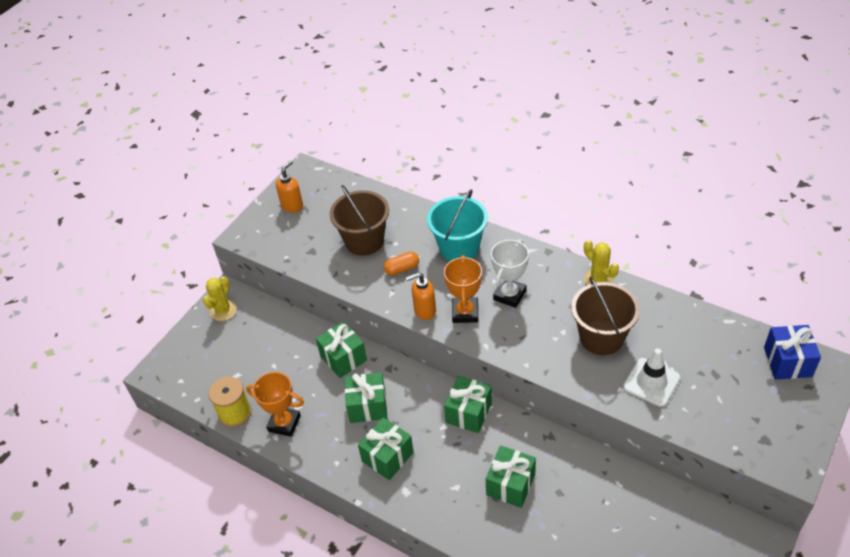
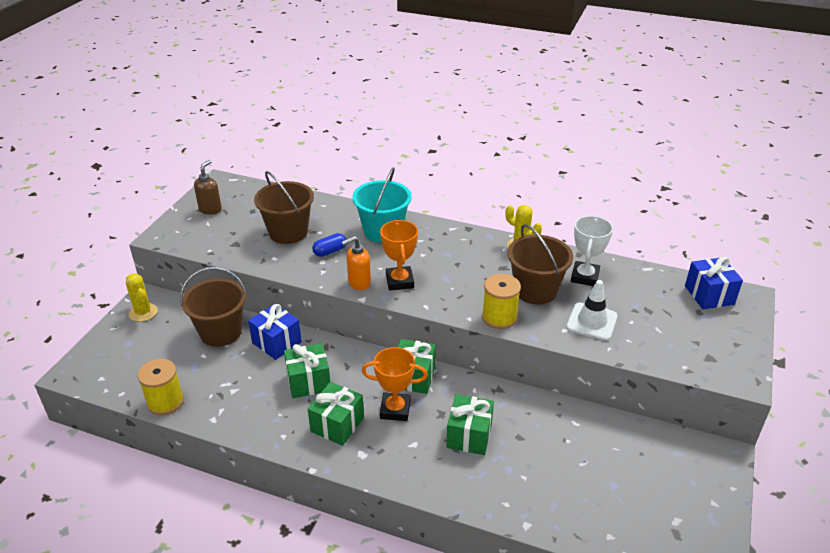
camera: 15 degrees left, 10 degrees down
yellow cactus [203,276,237,321] -> yellow cactus turned 45 degrees counterclockwise [126,273,158,322]
orange trophy [246,372,304,437] -> orange trophy moved to [362,347,428,421]
orange soap dispenser [276,160,303,213] -> brown soap dispenser [194,160,222,215]
green gift [316,321,367,378] -> blue gift [248,304,302,360]
orange capsule [384,252,419,275] -> blue capsule [312,233,346,257]
white trophy [491,239,529,308] -> white trophy moved to [571,216,613,286]
none -> brown bucket [180,267,247,347]
none -> yellow spool [482,274,521,329]

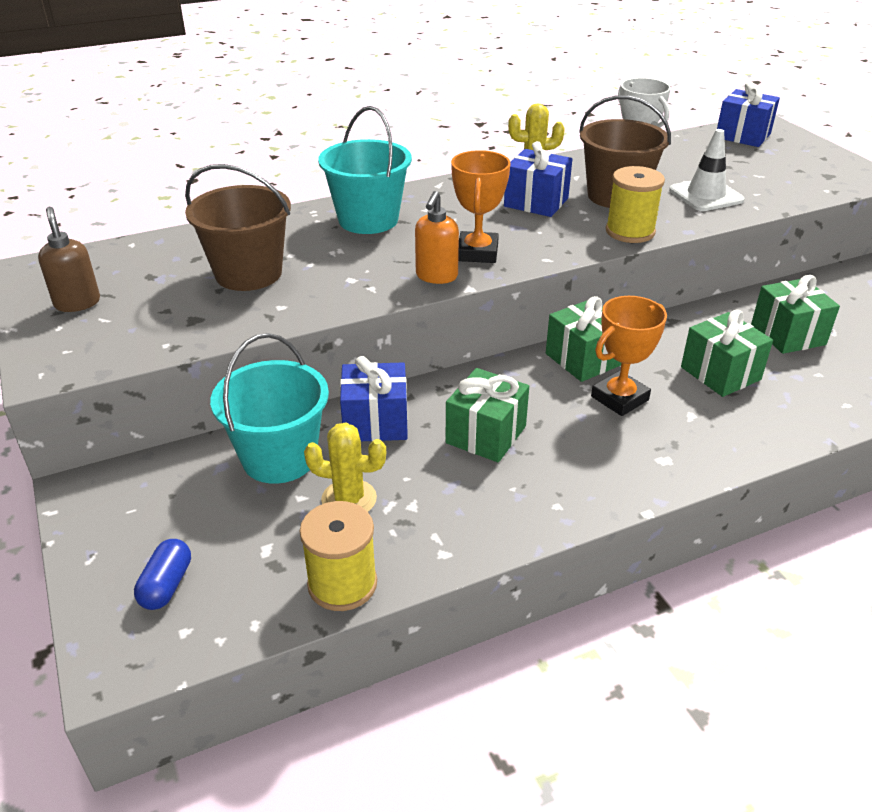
camera: 45 degrees left, 0 degrees up
yellow cactus [126,273,158,322] -> yellow cactus moved to [304,423,386,512]
brown bucket [180,267,247,347] -> turquoise bucket [210,333,329,484]
green gift [308,382,364,446] -> green gift moved to [751,275,840,354]
blue capsule [312,233,346,257] -> blue capsule moved to [134,539,191,610]
orange trophy [380,220,418,291] -> orange trophy turned 60 degrees clockwise [451,150,511,263]
none -> blue gift [504,141,572,217]

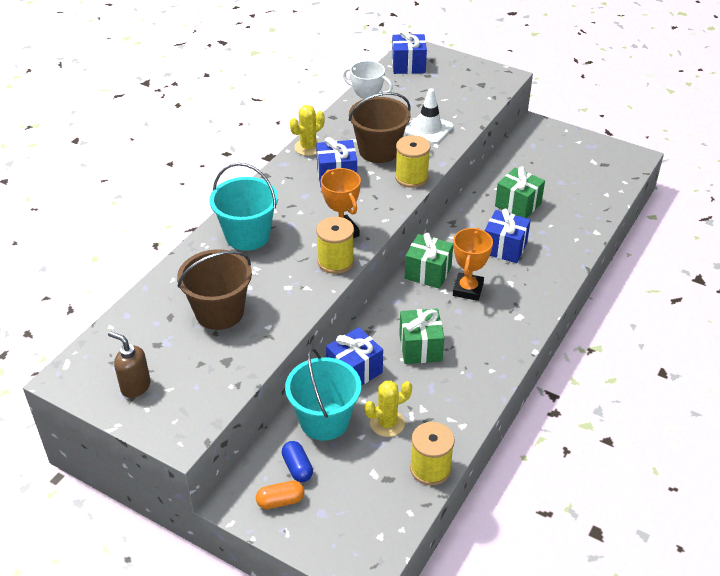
camera: 35 degrees left, 5 degrees up
blue capsule [134,539,191,610] -> blue capsule moved to [282,441,313,482]
orange soap dispenser [415,191,459,284] -> yellow spool [316,217,354,274]
green gift [681,310,773,397] -> blue gift [485,209,531,263]
none -> orange capsule [256,481,304,509]

